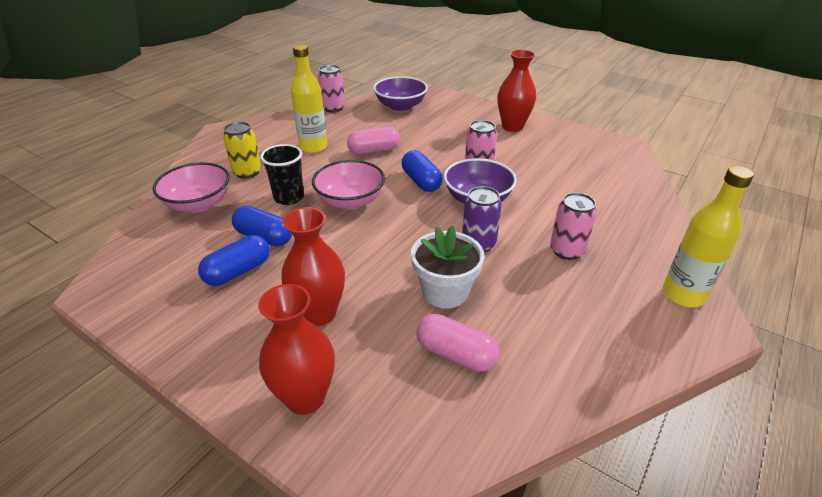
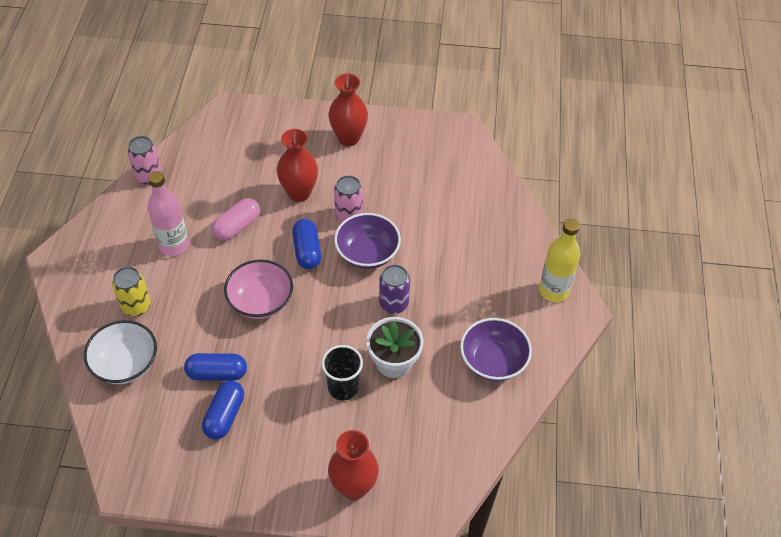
camera: 30 degrees left, 15 degrees up
pink bowl [152,162,230,213] -> white bowl [84,320,157,384]
black cup [260,144,304,205] -> black cup moved to [321,345,363,400]
red vase [281,207,345,326] -> red vase moved to [277,129,318,202]
yellow bottle [291,45,327,153] -> pink bottle [148,171,189,256]
purple bowl [373,76,428,111] -> purple bowl moved to [460,318,532,381]
blue capsule [402,150,443,192] -> blue capsule turned 45 degrees clockwise [292,219,321,269]
pink capsule [417,314,500,372] -> none
pink can [550,193,597,260] -> none

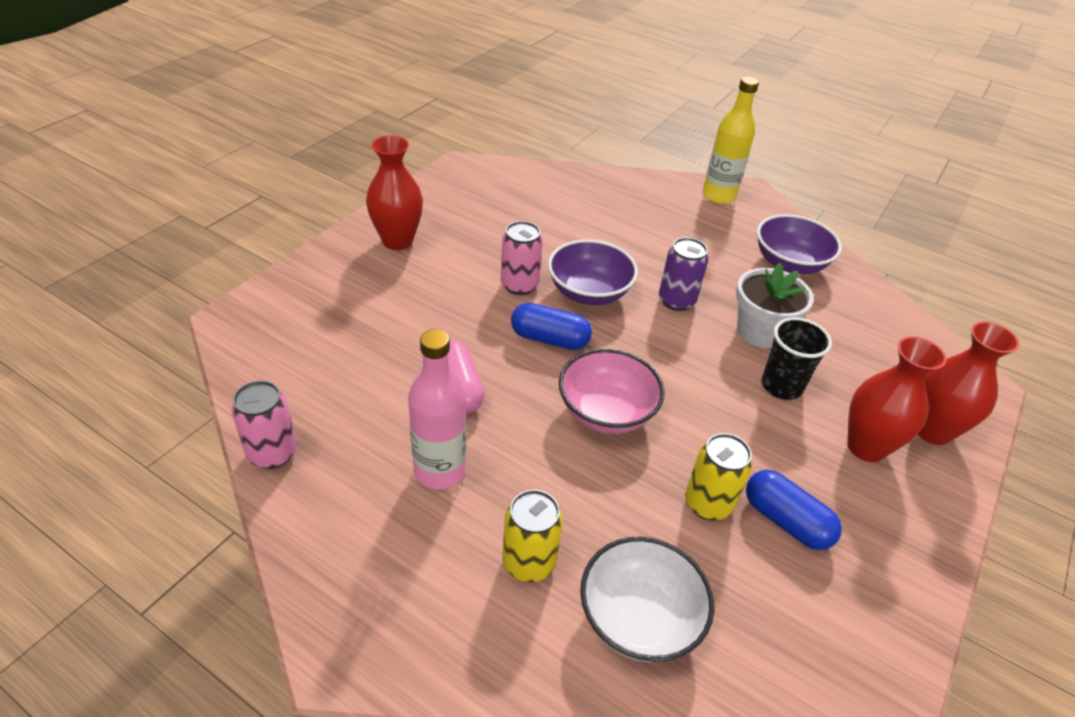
camera: 65 degrees left, 10 degrees down
blue capsule [184,353,247,381] -> yellow can [685,433,752,520]
red vase [277,129,318,202] -> red vase moved to [847,336,947,462]

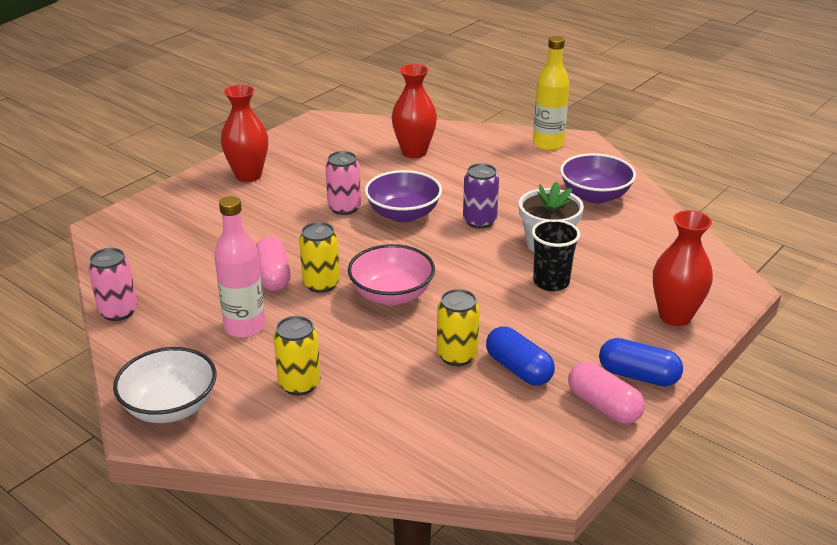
camera: 10 degrees right, 10 degrees down
blue capsule [511,303,592,350] -> blue capsule moved to [599,338,683,387]
white bowl [580,536,714,662] -> white bowl moved to [113,347,217,423]
red vase [847,336,947,462] -> red vase moved to [392,64,437,158]
none -> yellow can [299,222,340,293]
none -> pink capsule [568,362,645,424]

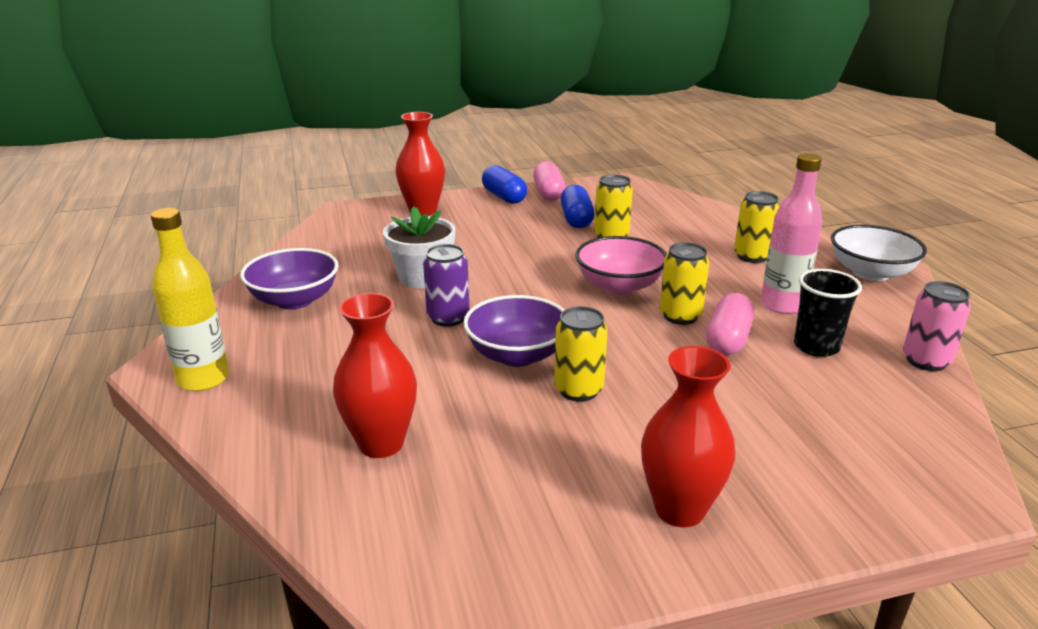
camera: 145 degrees left, 5 degrees down
pink can [325,151,361,215] -> yellow can [554,306,608,402]
black cup [531,219,580,291] -> black cup moved to [794,269,862,357]

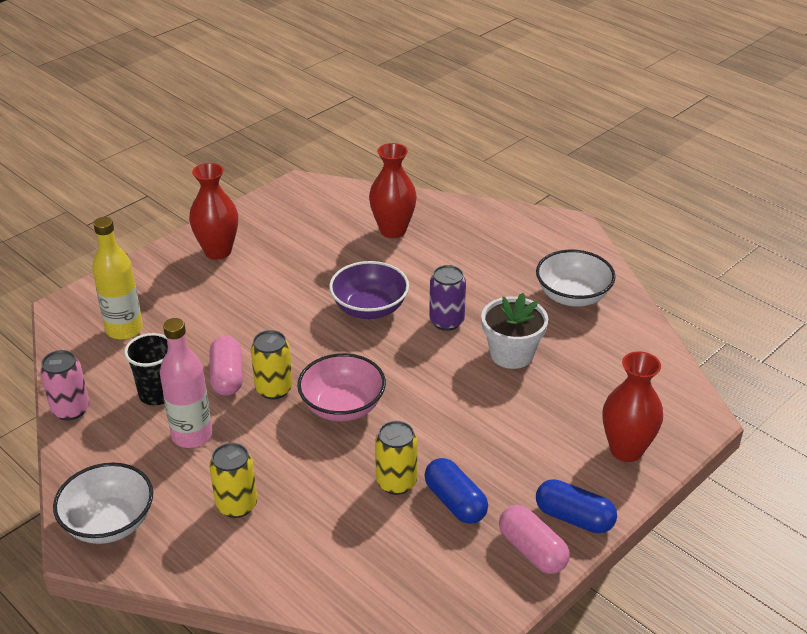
camera: 150 degrees right, 10 degrees up
yellow bottle [151,208,229,391] -> yellow bottle moved to [92,217,143,340]
purple bowl [240,248,338,310] -> white bowl [536,250,616,307]
yellow can [554,306,608,402] -> none

